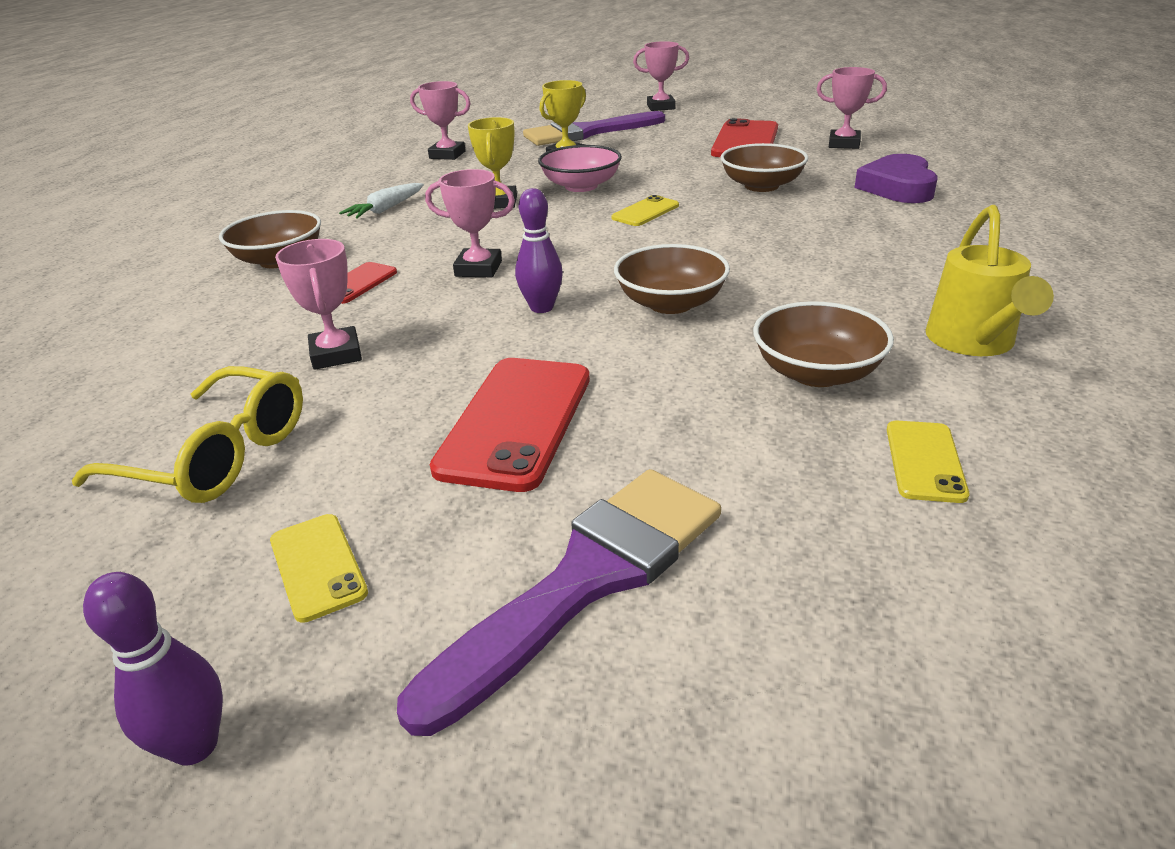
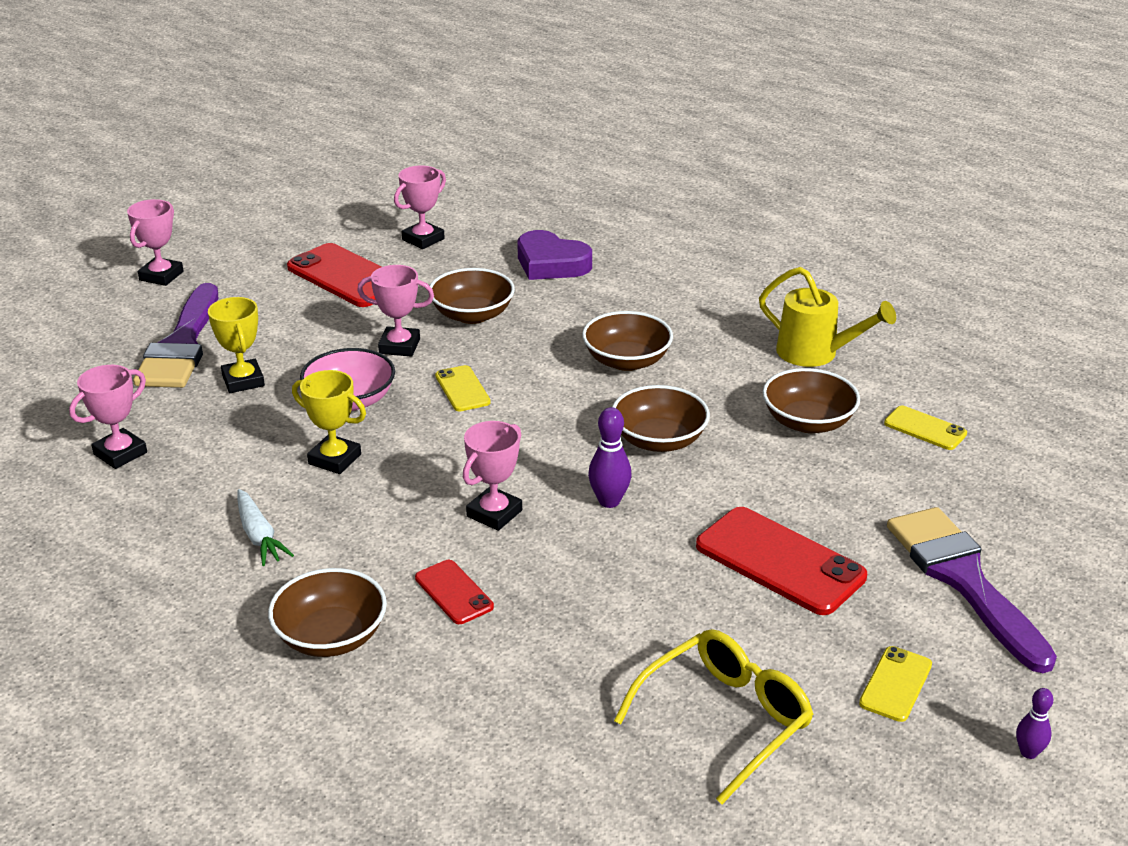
camera: 65 degrees left, 0 degrees up
purple bowling pin [83,572,223,766] -> purple bowling pin [1016,688,1053,759], size x0.63
yellow phone [270,514,368,623] -> yellow phone turned 60 degrees counterclockwise [859,646,932,722]
pink trophy [275,239,362,370] -> pink trophy moved to [357,265,434,357]
none -> brown bowl [582,311,673,371]

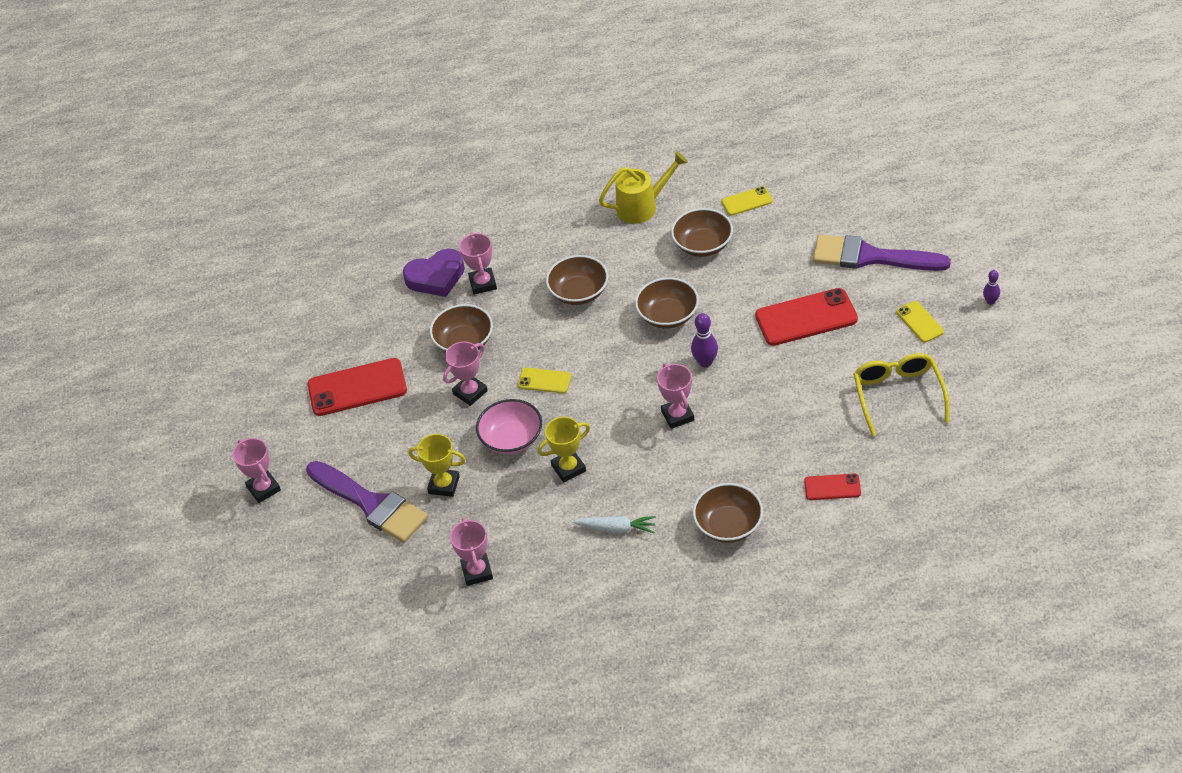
camera: 50 degrees left, 15 degrees up
pink trophy [394,165,446,249] -> pink trophy moved to [459,232,497,295]
red phone [415,560,494,624] -> red phone moved to [804,473,861,500]

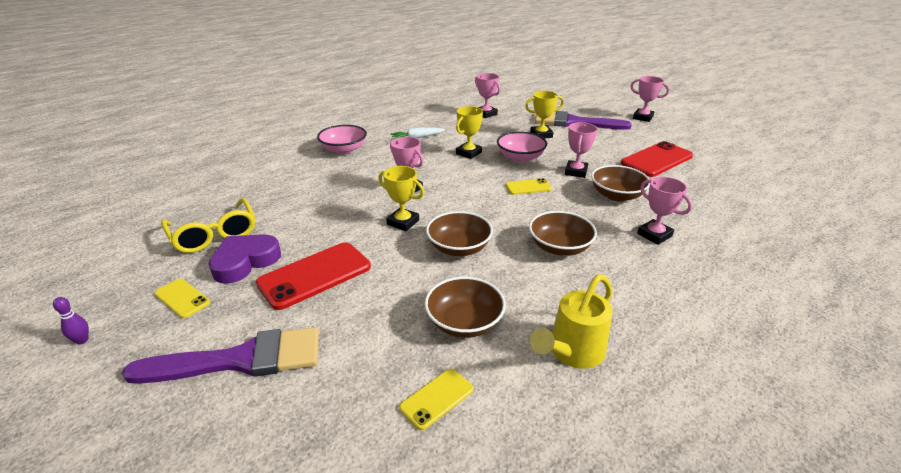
camera: 150 degrees right, 15 degrees down
purple heart [403,249,465,297] -> purple heart moved to [208,234,281,284]
purple bowling pin [691,313,718,367] -> yellow trophy [378,166,424,231]
brown bowl [693,483,763,543] -> pink bowl [317,125,367,154]
red phone [804,473,861,500] -> none

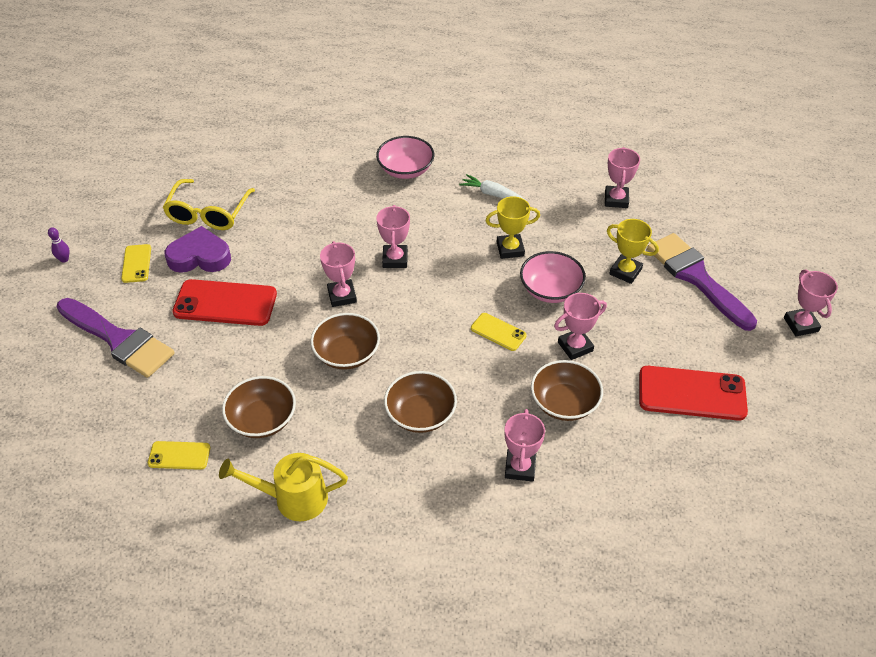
camera: 45 degrees right, 15 degrees up
yellow trophy [378,166,424,231] -> pink trophy [320,241,357,307]

